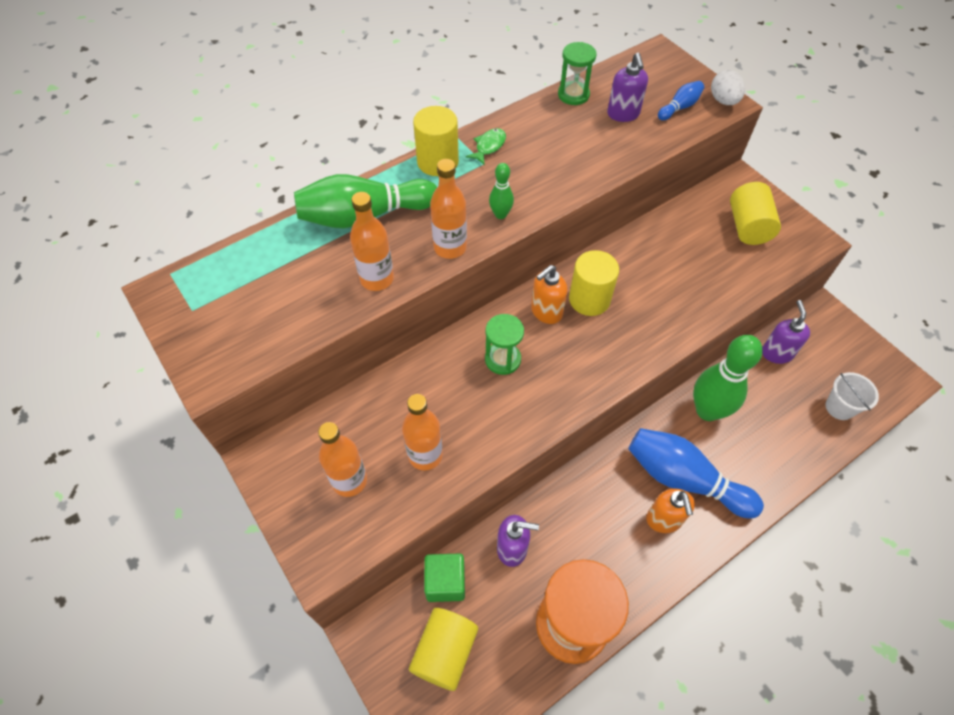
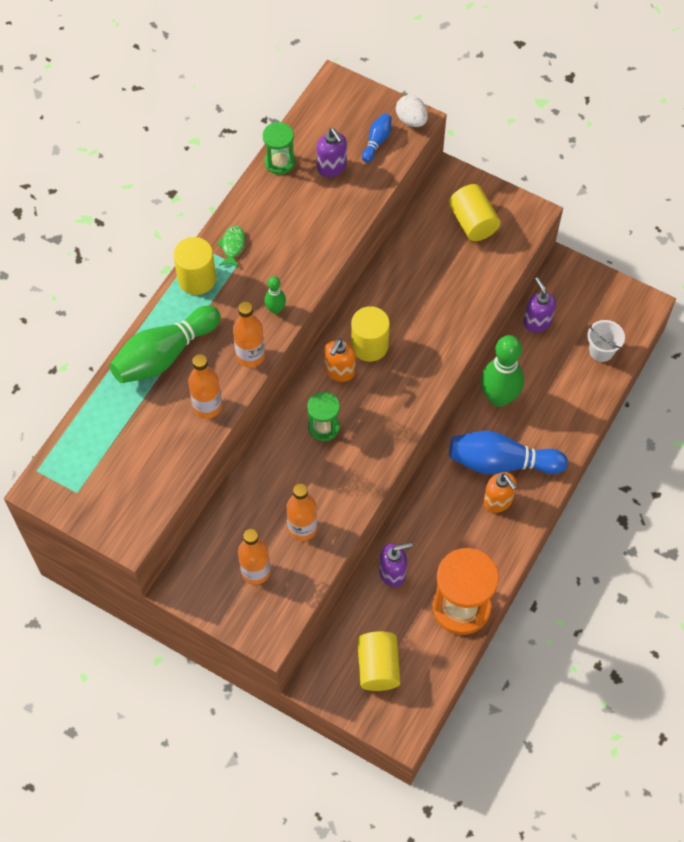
camera: 25 degrees left, 5 degrees up
green cube [424,553,465,602] -> none

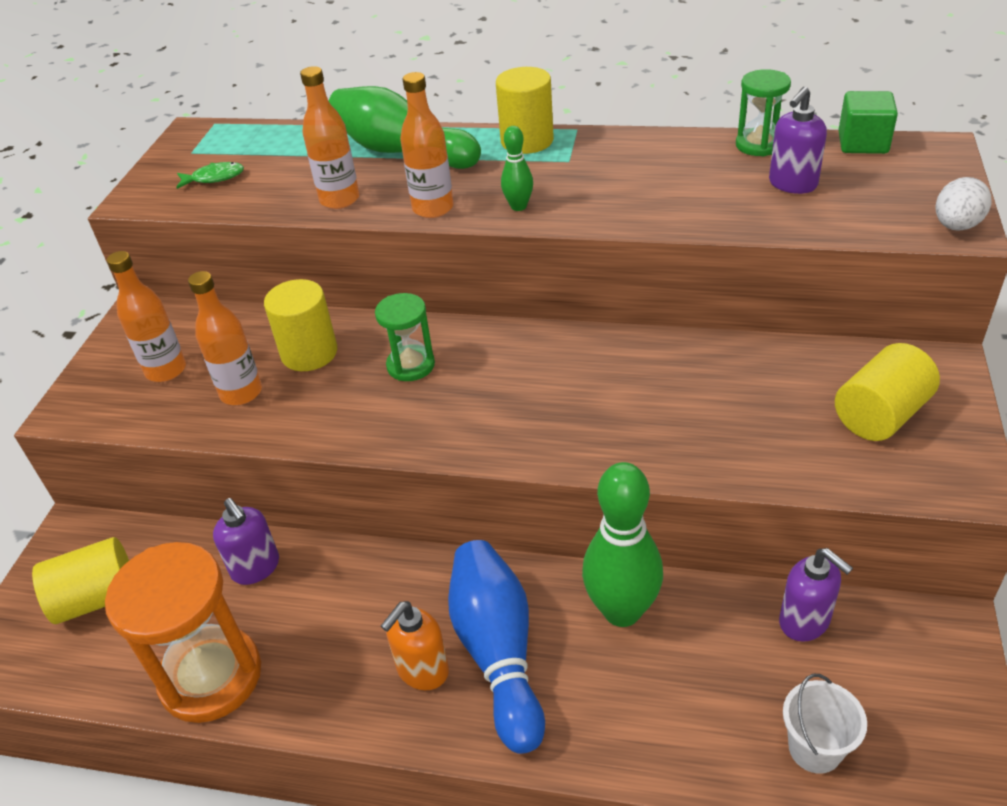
camera: 75 degrees right, 20 degrees down
green fish [217,226,245,267] -> green fish moved to [176,162,244,189]
orange soap dispenser [324,338,355,382] -> none
yellow cylinder [351,306,390,362] -> yellow cylinder moved to [264,279,337,371]
blue bowling pin [362,113,392,162] -> none
purple soap dispenser [523,278,556,332] -> purple soap dispenser turned 90 degrees clockwise [779,548,853,642]
none -> green cube [838,91,898,154]

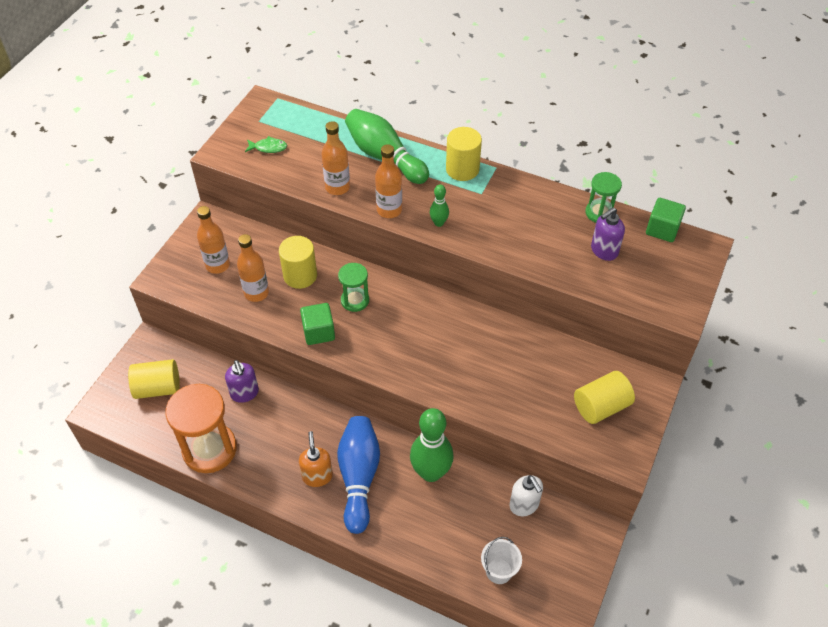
camera: 10 degrees right, 10 degrees up
orange soap dispenser [381,601,449,690] -> orange soap dispenser turned 120 degrees clockwise [299,431,333,487]
purple soap dispenser [779,548,853,642] -> white soap dispenser [509,475,543,516]
white egg [936,177,991,231] -> none
none -> green cube [300,303,335,345]

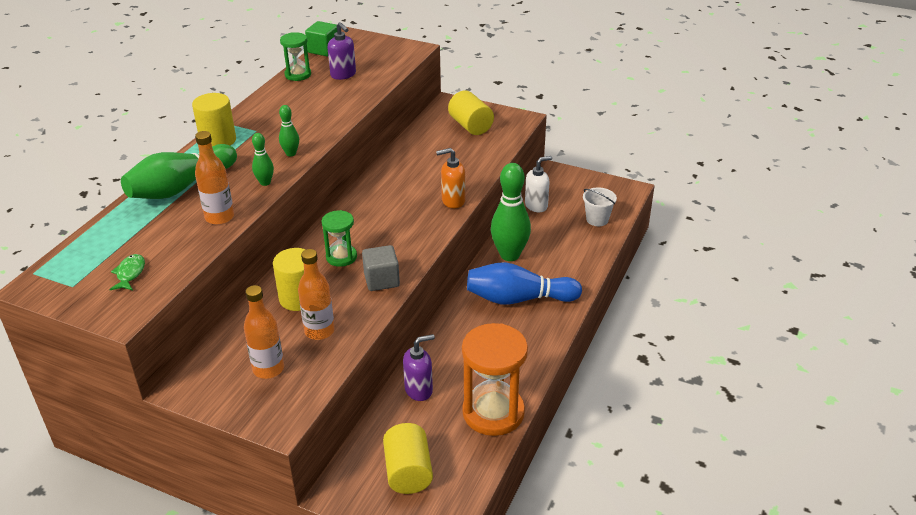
camera: 90 degrees left, 15 degrees down
orange soap dispenser [299,431,333,487] -> orange soap dispenser moved to [436,148,466,208]
green cube [300,303,335,345] -> grey cube [362,245,400,291]
orange bottle [375,144,402,218] -> green bowling pin [252,133,274,186]

